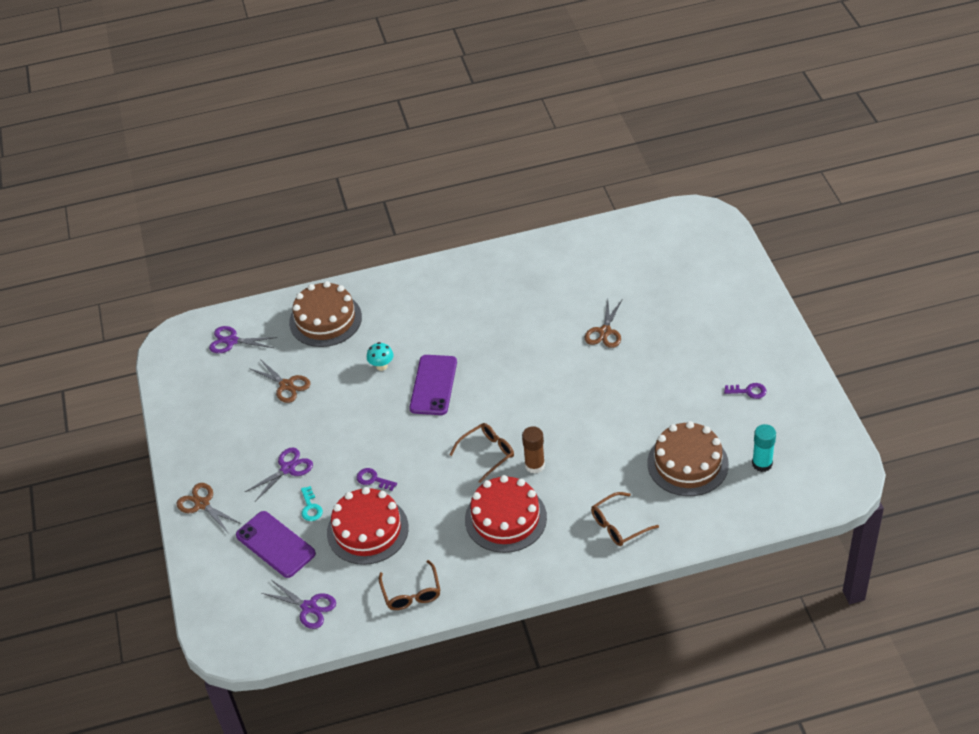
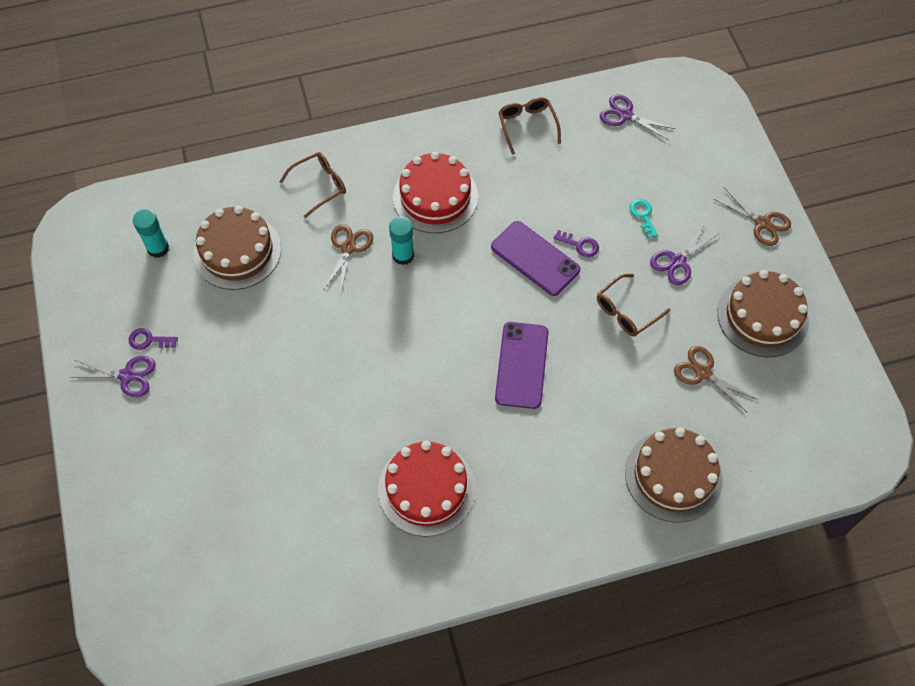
camera: 175 degrees right, 15 degrees up
purple scissors [209,326,277,353] -> purple scissors moved to [69,356,156,397]
purple phone [236,511,316,578] -> purple phone moved to [491,221,580,296]
red cake [327,487,409,565] -> red cake moved to [378,441,476,537]
turquoise mushroom [367,342,394,371] -> none
brown glasses [449,423,514,483] -> brown glasses moved to [597,274,670,336]
brown glue stick [522,426,545,474] -> turquoise glue stick [389,216,414,265]
brown scissors [585,299,622,348] -> brown scissors moved to [324,224,373,292]
none -> brown cake [717,270,809,357]

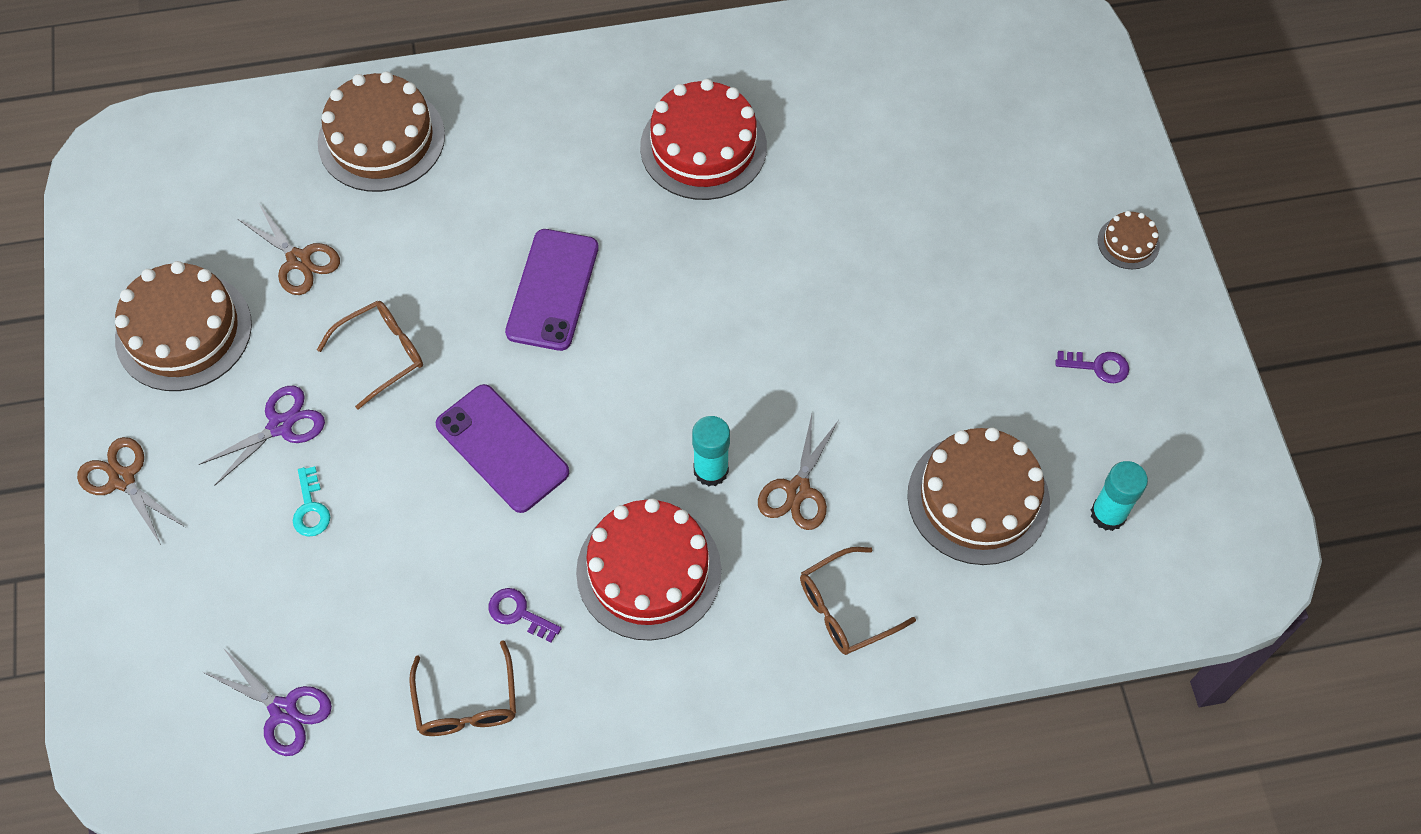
camera: 175 degrees left, 0 degrees up
purple scissors [69,356,156,397] -> none
purple key [553,230,599,257] -> purple key moved to [489,588,562,643]
none -> brown cake [1098,211,1160,269]

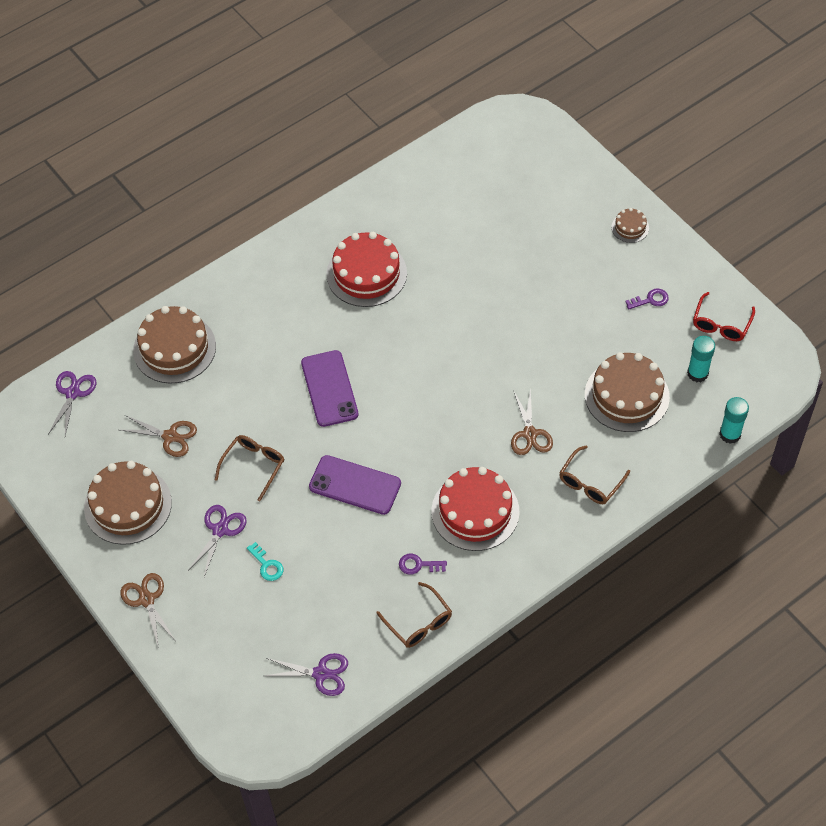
camera: 25 degrees left, 5 degrees down
brown scissors [77,437,185,545] -> brown scissors turned 45 degrees clockwise [120,573,175,649]
turquoise glue stick [692,416,730,486] -> turquoise glue stick moved to [719,397,749,444]
none -> purple scissors [48,371,96,436]
none -> red glasses [693,292,755,341]

